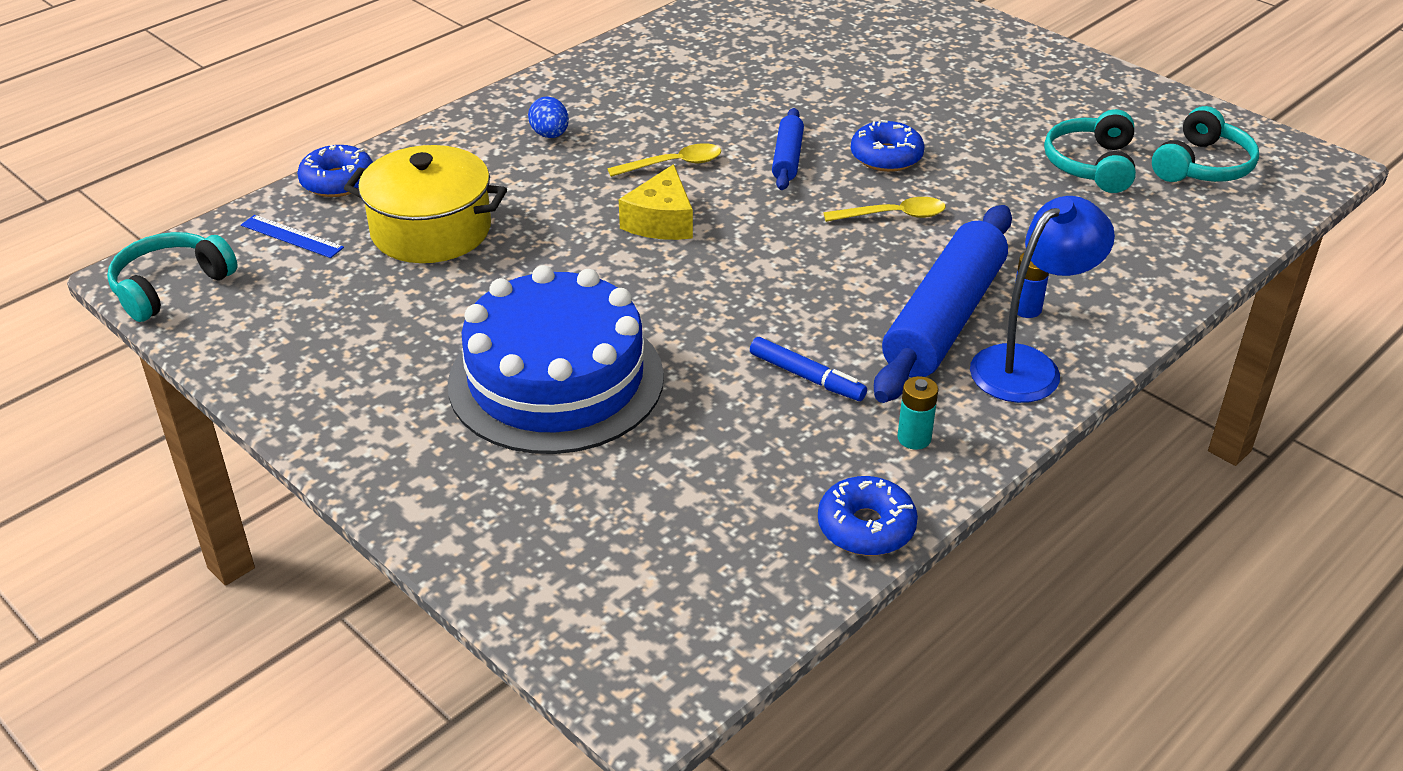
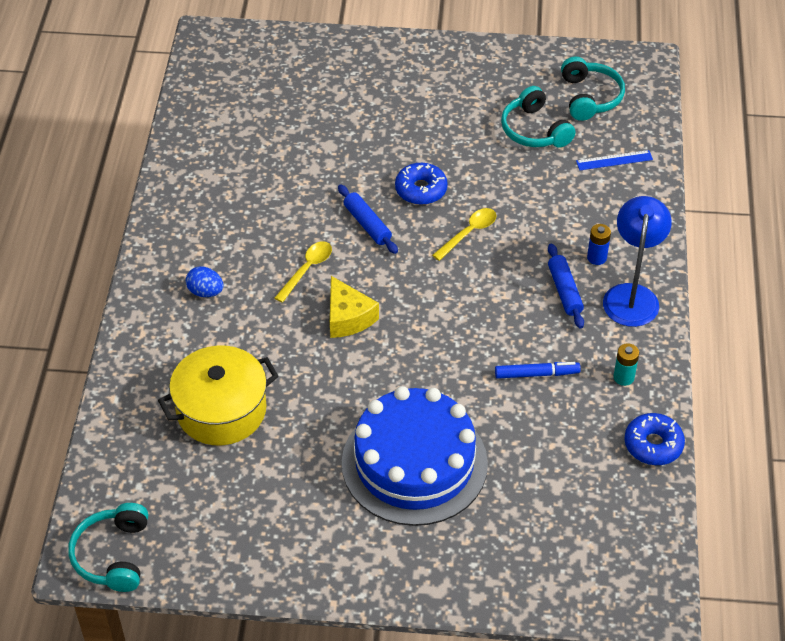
camera: 40 degrees left, 10 degrees up
blue ruler [241,215,344,258] -> blue ruler moved to [576,150,653,170]
blue donut [297,145,373,197] -> none
blue rolling pin [874,205,1012,403] -> blue rolling pin [548,243,584,329], size x0.49

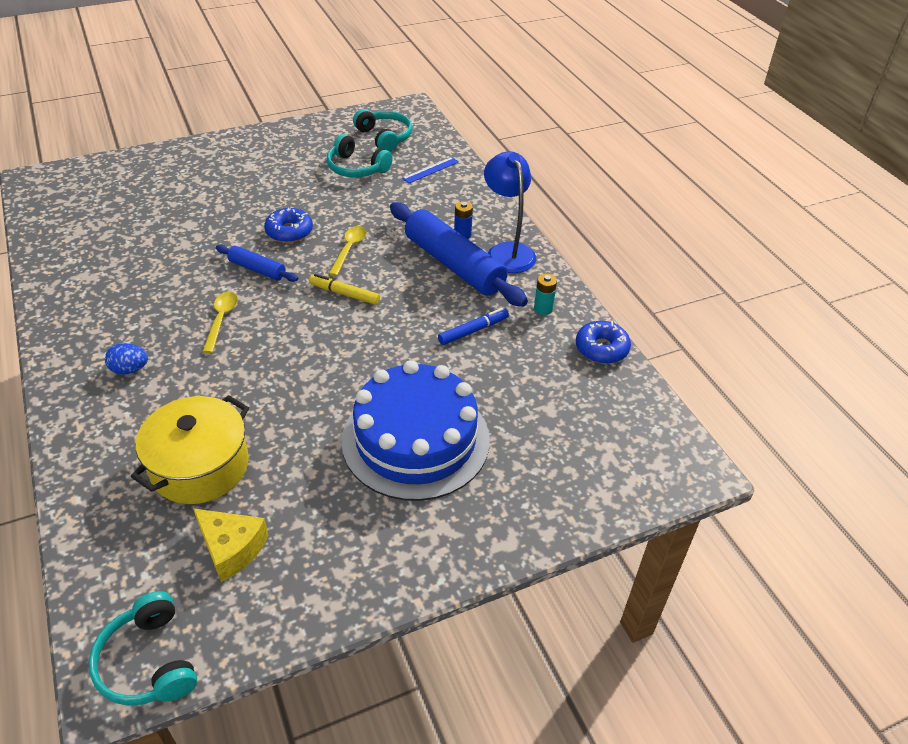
camera: 30 degrees left, 5 degrees down
yellow cheese [330,276,379,338] -> yellow cheese moved to [193,508,268,582]
blue rolling pin [548,243,584,329] -> blue rolling pin [390,202,528,307], size x2.03
none -> yellow marker [309,274,380,305]

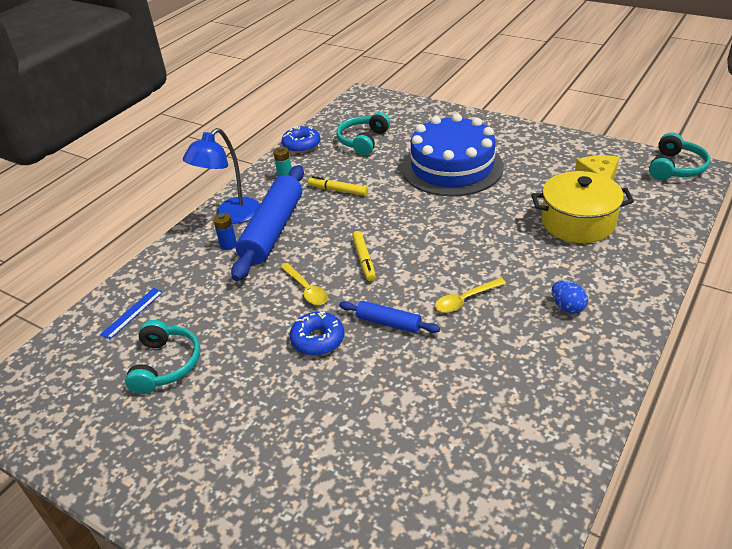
camera: 120 degrees left, 5 degrees down
blue rolling pin [216,245,298,282] -> blue rolling pin turned 60 degrees counterclockwise [339,301,440,333]
yellow spoon [329,226,366,276] -> yellow spoon turned 105 degrees counterclockwise [281,263,328,305]
turquoise headphones [353,109,412,152] -> turquoise headphones moved to [337,112,390,155]
blue ruler [402,157,459,183] -> blue ruler turned 75 degrees counterclockwise [100,288,163,339]
blue marker [438,308,509,345] -> yellow marker [308,176,368,196]

